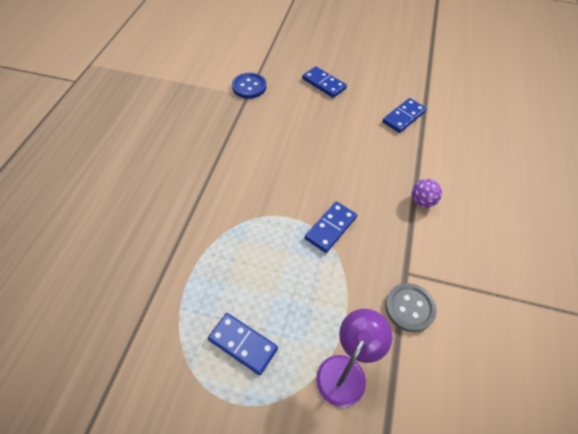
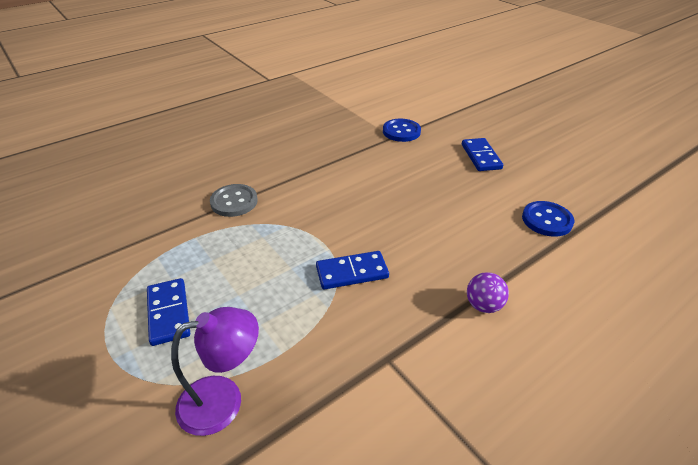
camera: 40 degrees right, 15 degrees down
blue domino [382,98,427,133] -> blue button [522,201,574,237]
grey button [385,283,436,332] -> grey button moved to [210,184,258,217]

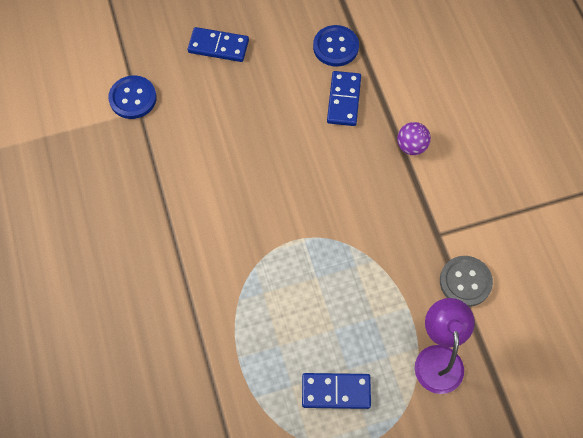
camera: 70 degrees left, 25 degrees up
grey button [210,184,258,217] -> grey button moved to [440,256,493,307]
blue domino [316,251,389,290] -> blue domino moved to [327,71,361,126]

